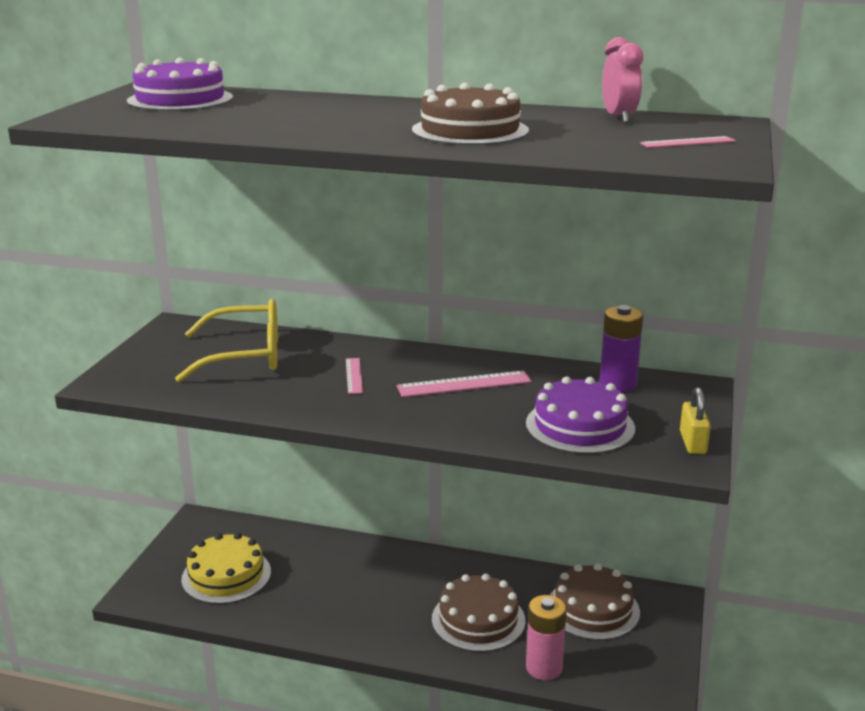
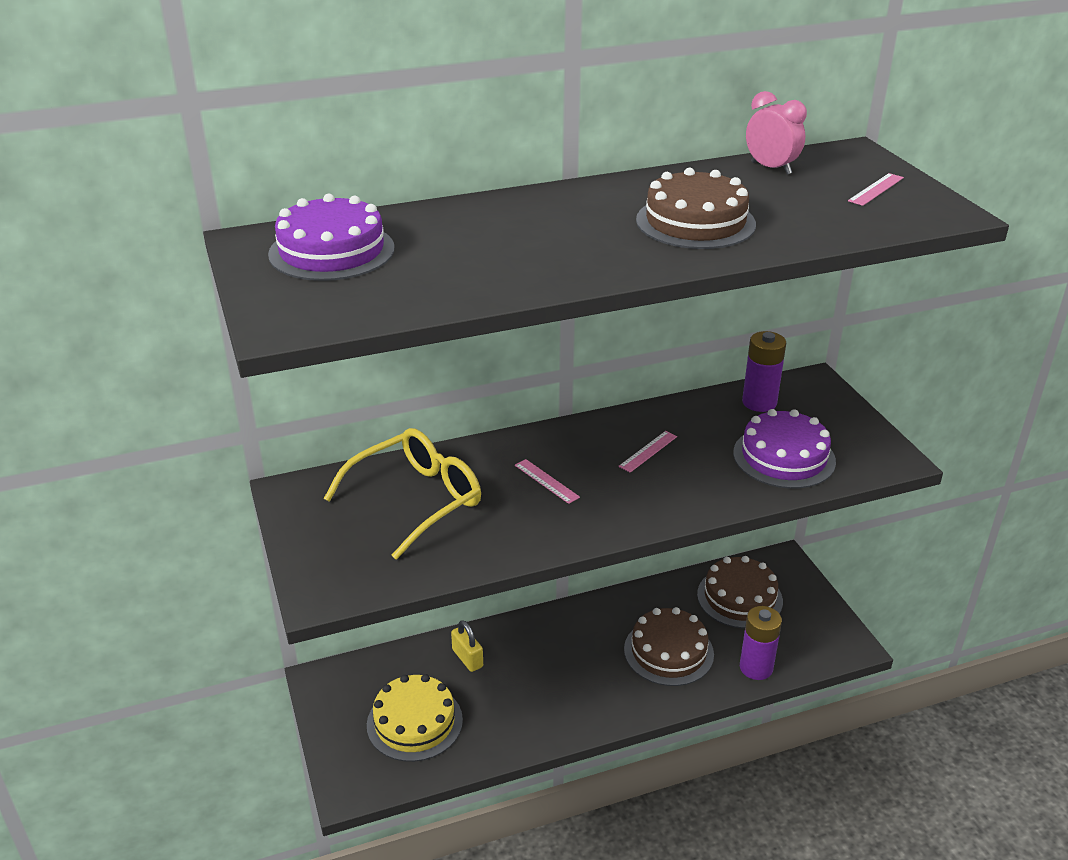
camera: 35 degrees left, 10 degrees up
pink ruler [397,371,532,397] -> pink ruler [618,431,677,473], size x0.60
pink battery [526,595,567,680] -> purple battery [740,606,782,680]
yellow padlock [680,387,711,454] -> yellow padlock moved to [451,620,483,672]

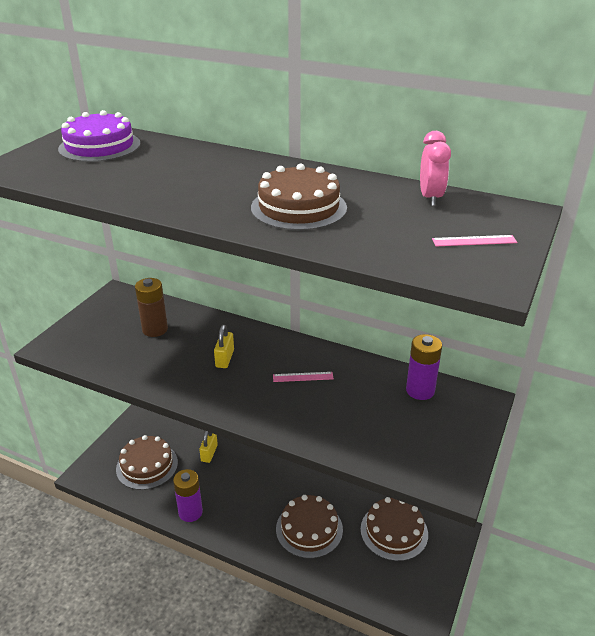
camera: 45 degrees right, 0 degrees up
yellow glasses [324,428,481,559] -> brown battery [135,278,168,337]
yellow cake [367,674,463,762] -> brown cake [116,435,178,490]
pink ruler [515,459,580,504] -> yellow padlock [214,325,234,368]
purple cake [733,409,836,489] -> none
purple battery [740,606,782,680] -> purple battery moved to [173,469,203,522]

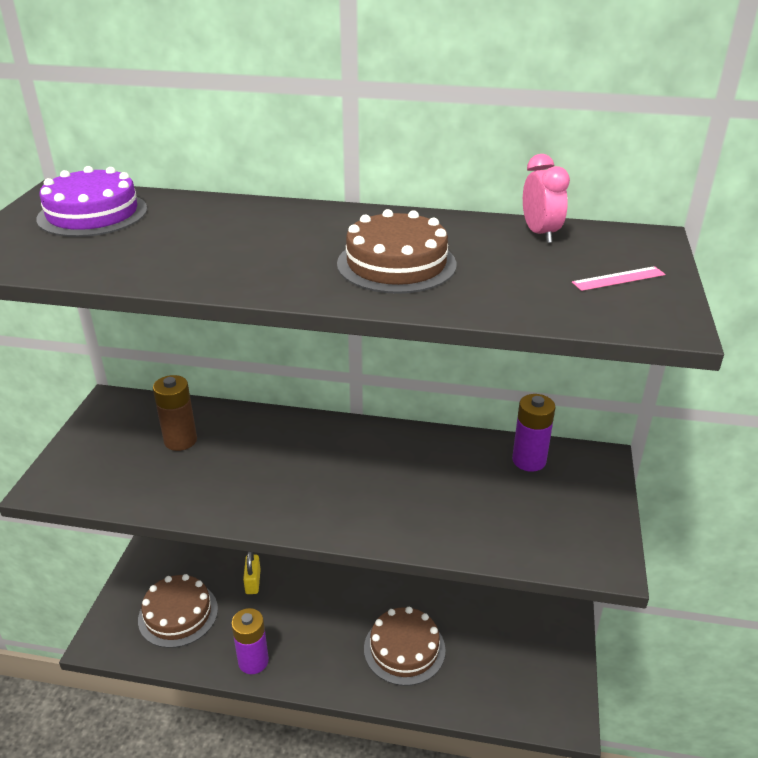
camera: 15 degrees left, 0 degrees up
yellow padlock [214,325,234,368] -> none
pink ruler [273,372,334,382] -> none
brown cake [361,497,428,561] -> none

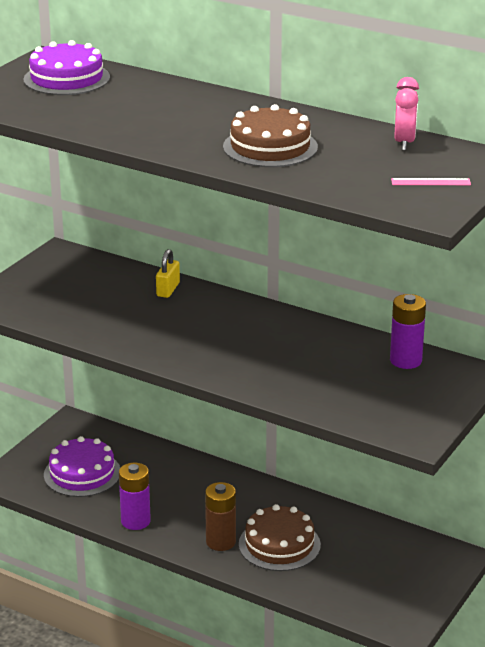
camera: 20 degrees right, 5 degrees down
brown cake [138,574,218,648] -> purple cake [44,436,120,497]
brown battery [153,375,197,451] -> brown battery moved to [205,482,236,551]
yellow padlock [243,552,261,594] -> yellow padlock moved to [156,249,180,298]

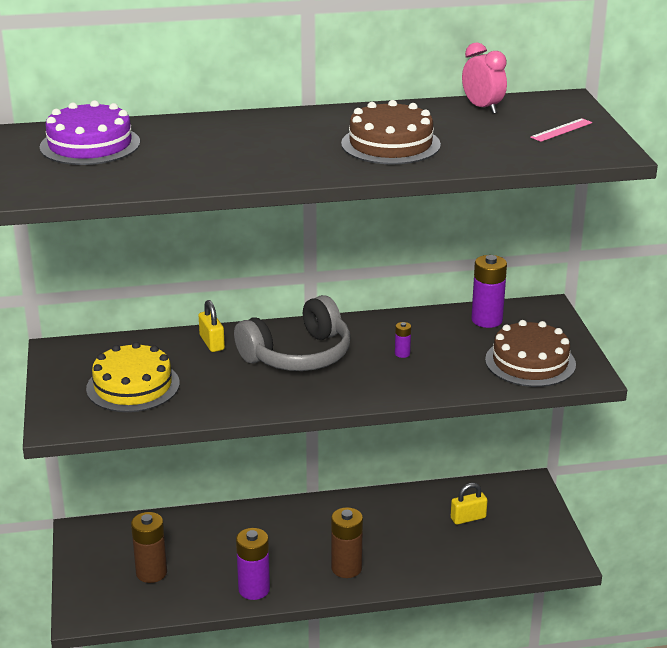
camera: 40 degrees left, 0 degrees up
purple cake [44,436,120,497] -> brown battery [131,512,167,583]
brown cake [239,504,321,571] -> brown cake moved to [485,320,576,387]
none -> yellow cake [86,342,180,412]
none -> grey headphones [234,295,351,371]
none -> purple battery [395,322,411,358]
none -> yellow padlock [451,483,488,525]

